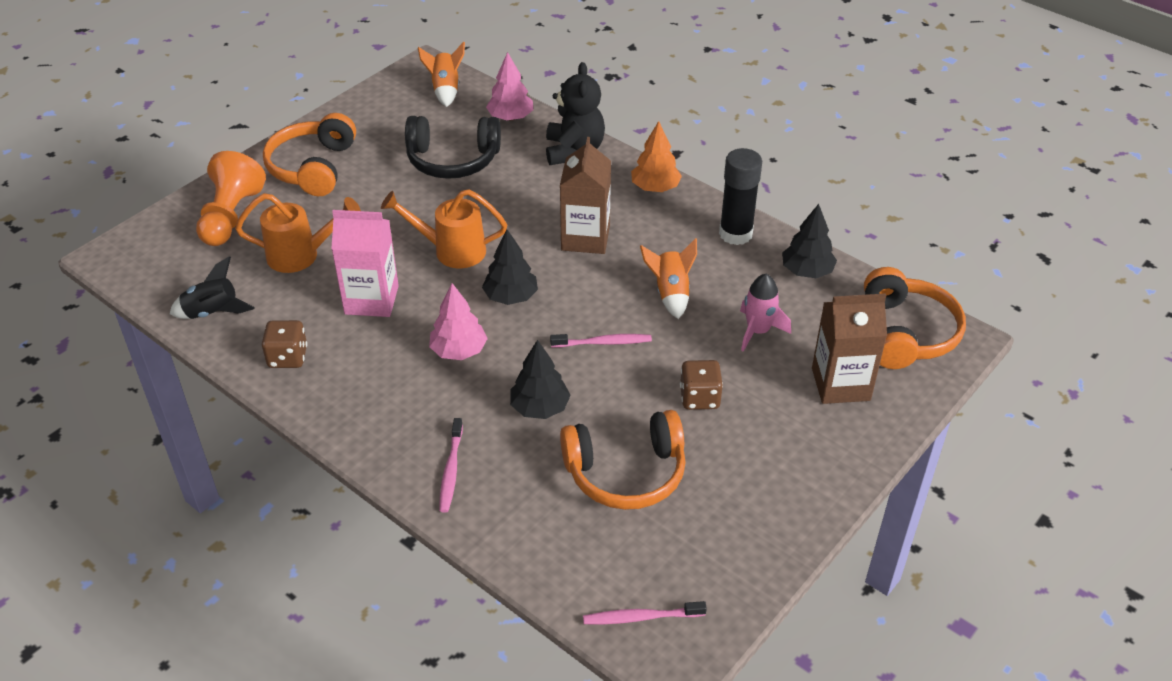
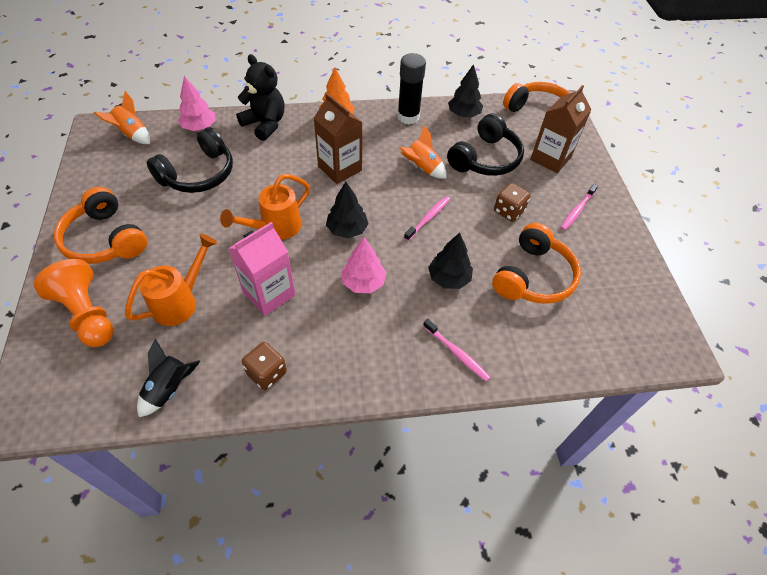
camera: 50 degrees left, 10 degrees up
pink toothbrush [583,601,707,624] -> pink toothbrush moved to [560,184,598,230]
pink rocket [740,274,791,352] -> black headphones [447,113,524,176]

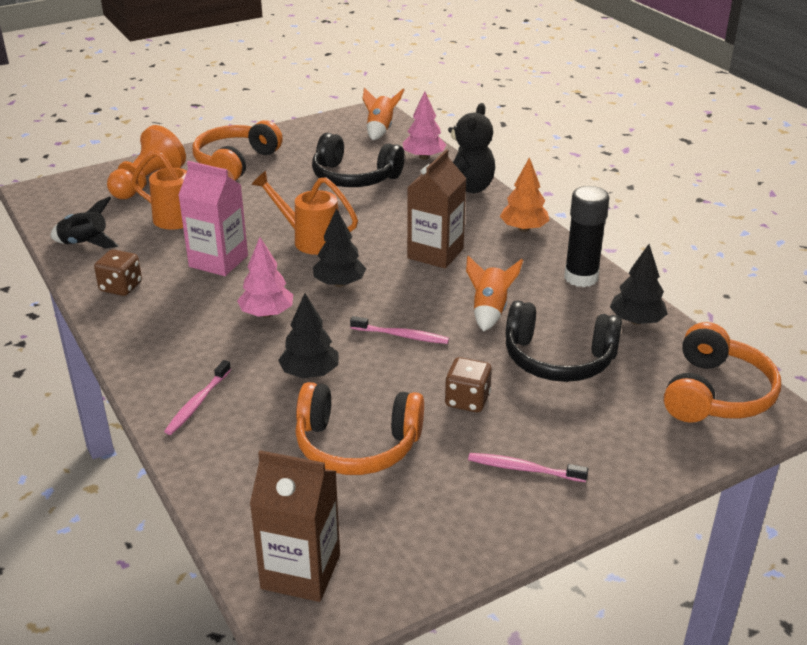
camera: 70 degrees right, 20 degrees down
brown carton [530,85,592,173] -> brown carton moved to [250,450,340,602]

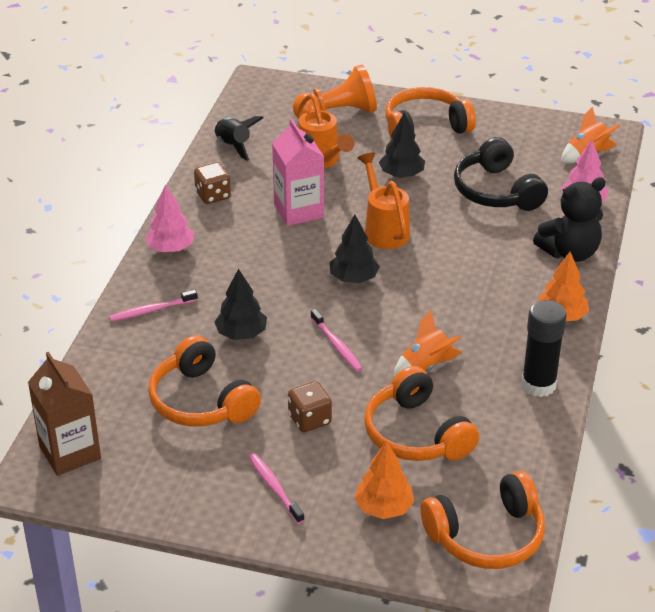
camera: 45 degrees right, 5 degrees up
pink tree [237,237,293,317] -> pink tree moved to [145,184,194,252]
brown carton [407,150,467,269] -> none
black headphones [506,301,622,382] -> orange headphones [364,366,479,461]
black tree [610,244,668,325] -> black tree moved to [379,113,425,178]
none -> orange tree [354,441,414,519]

